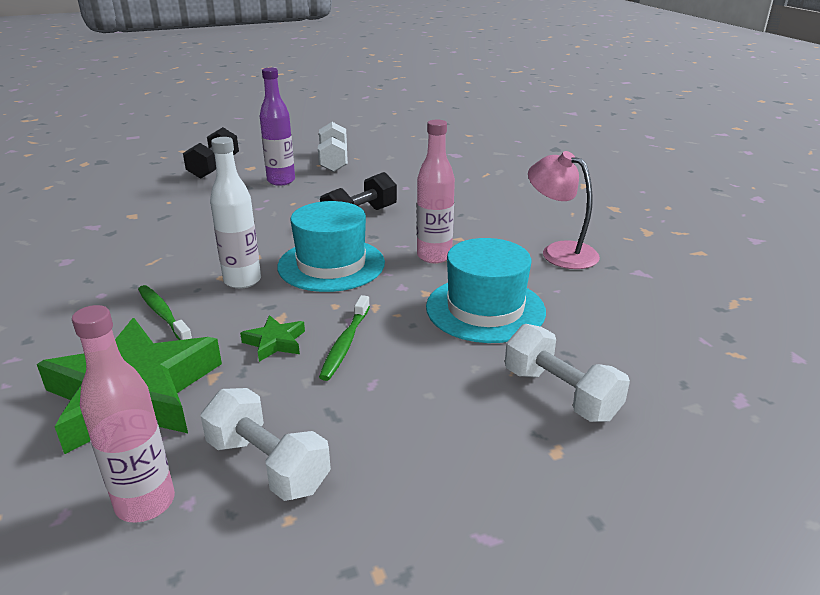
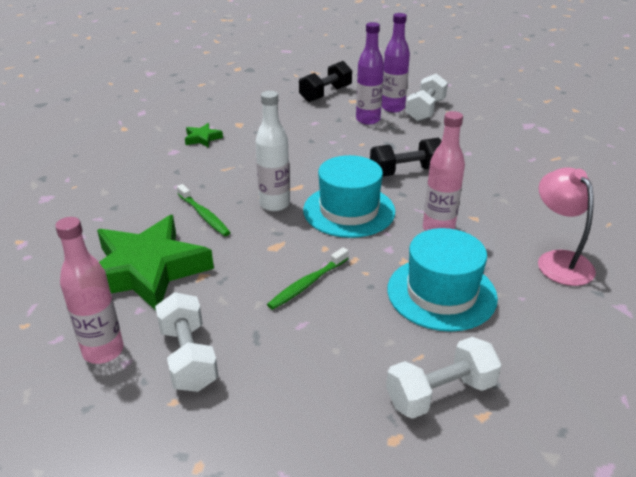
camera: 30 degrees right, 5 degrees up
green toothbrush [138,285,192,340] -> green toothbrush turned 150 degrees clockwise [177,184,231,236]
green star [240,315,305,362] -> green star moved to [185,123,223,148]
white dumbbell [505,324,630,422] -> white dumbbell turned 75 degrees clockwise [386,337,502,419]
none -> purple bottle [382,13,410,113]

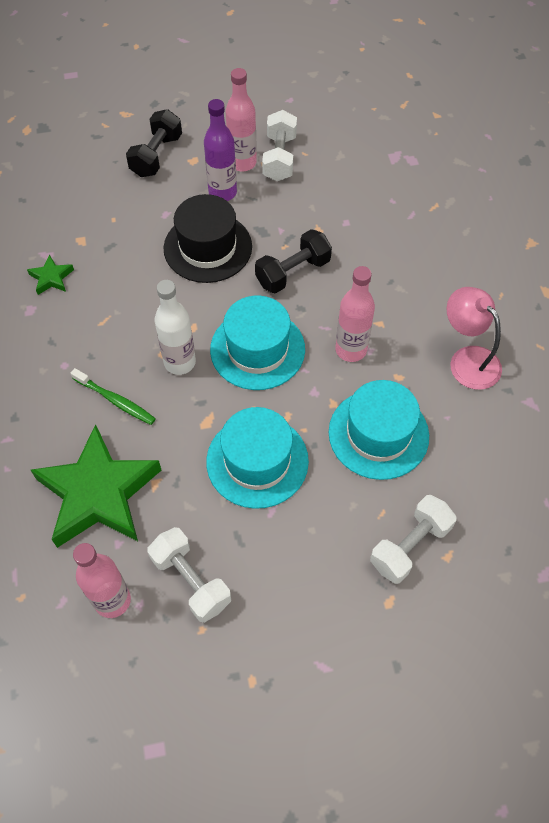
camera: 20 degrees left, 25 degrees up
green toothbrush [267,247,349,310] -> turquoise hat [206,407,309,509]
purple bottle [382,13,410,113] -> pink bottle [226,68,257,171]
none -> black hat [164,194,252,283]

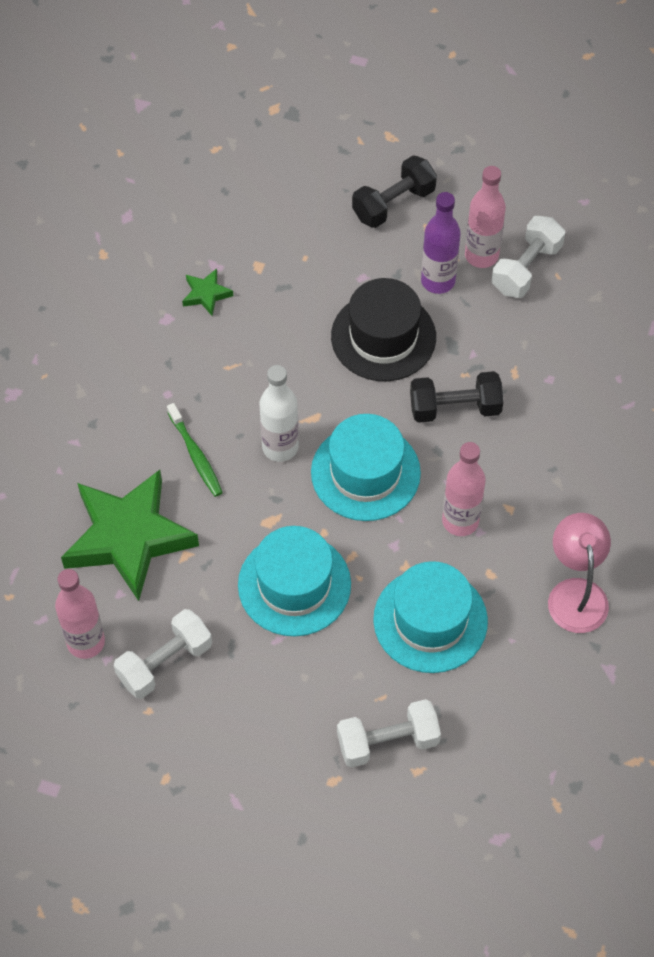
camera: 30 degrees right, 0 degrees up
white dumbbell [147,527,231,623] -> white dumbbell turned 60 degrees clockwise [114,609,212,699]

